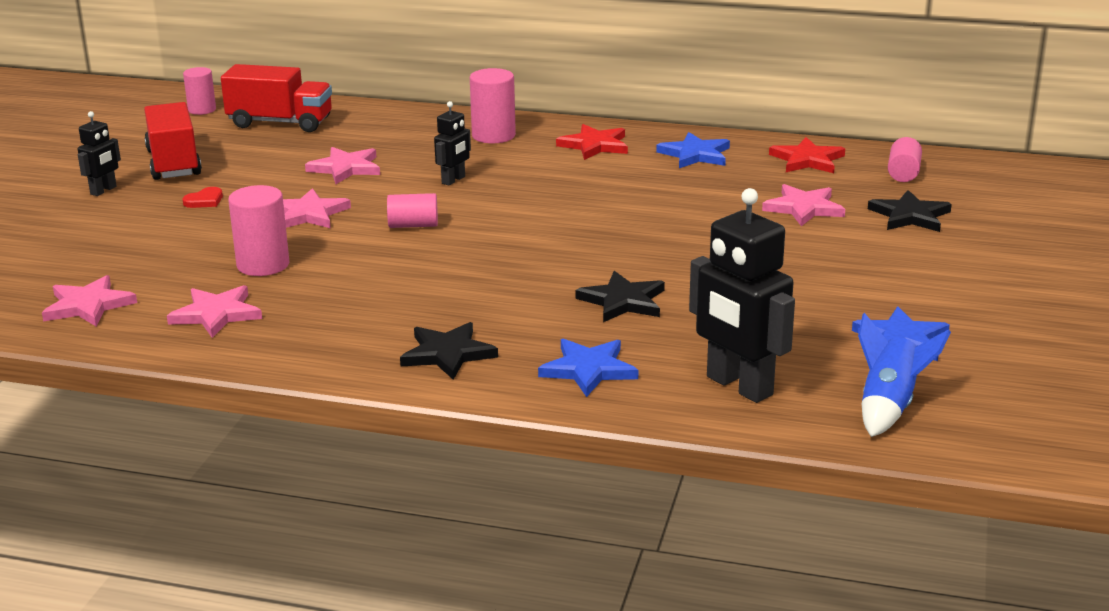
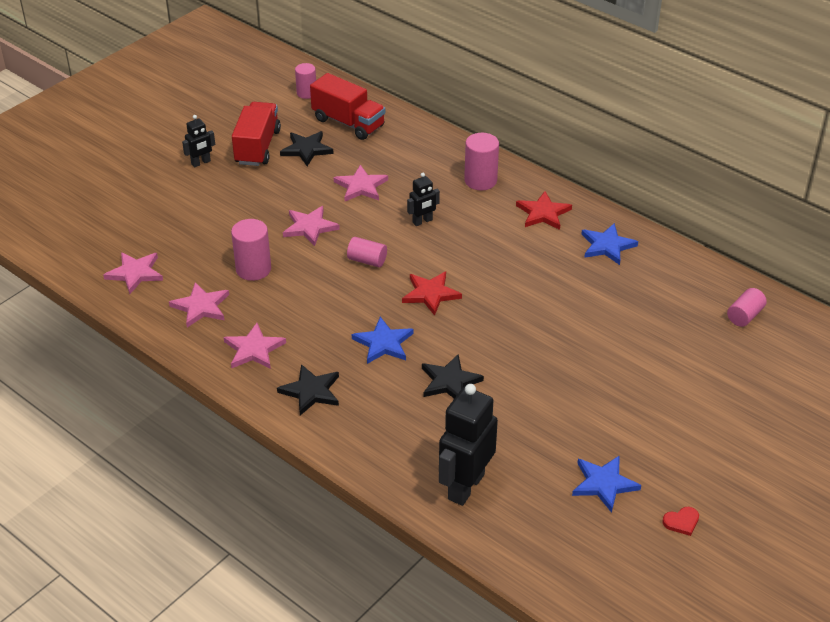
camera: 25 degrees right, 15 degrees up
red heart [183,187,223,208] -> red heart moved to [662,507,699,536]
blue star [538,338,638,397] -> blue star moved to [352,317,413,364]
black robot [689,188,795,403] -> black robot turned 45 degrees clockwise [439,384,498,506]
pink star [762,184,845,226] -> pink star moved to [224,323,286,369]
red star [769,137,845,173] -> red star moved to [402,271,462,316]
blue rocket [858,313,951,437] -> none
black star [868,190,952,232] -> black star moved to [280,131,334,166]

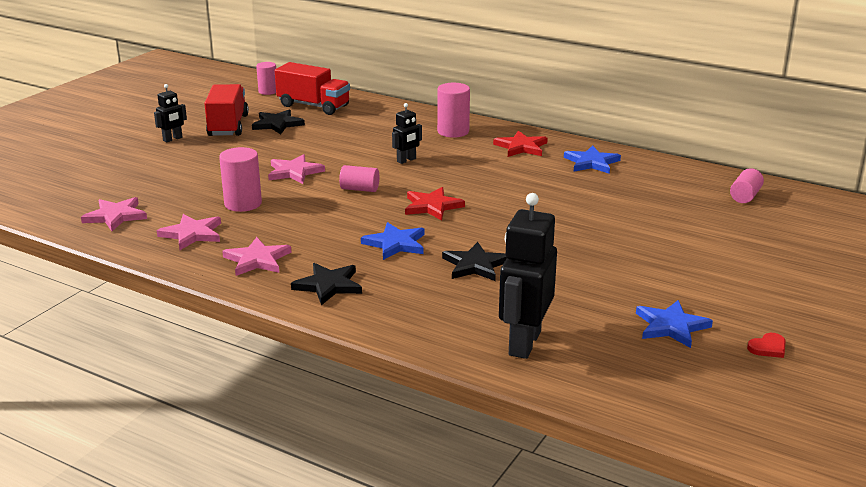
camera: 10 degrees left, 15 degrees down
pink star [334,165,388,201] -> none

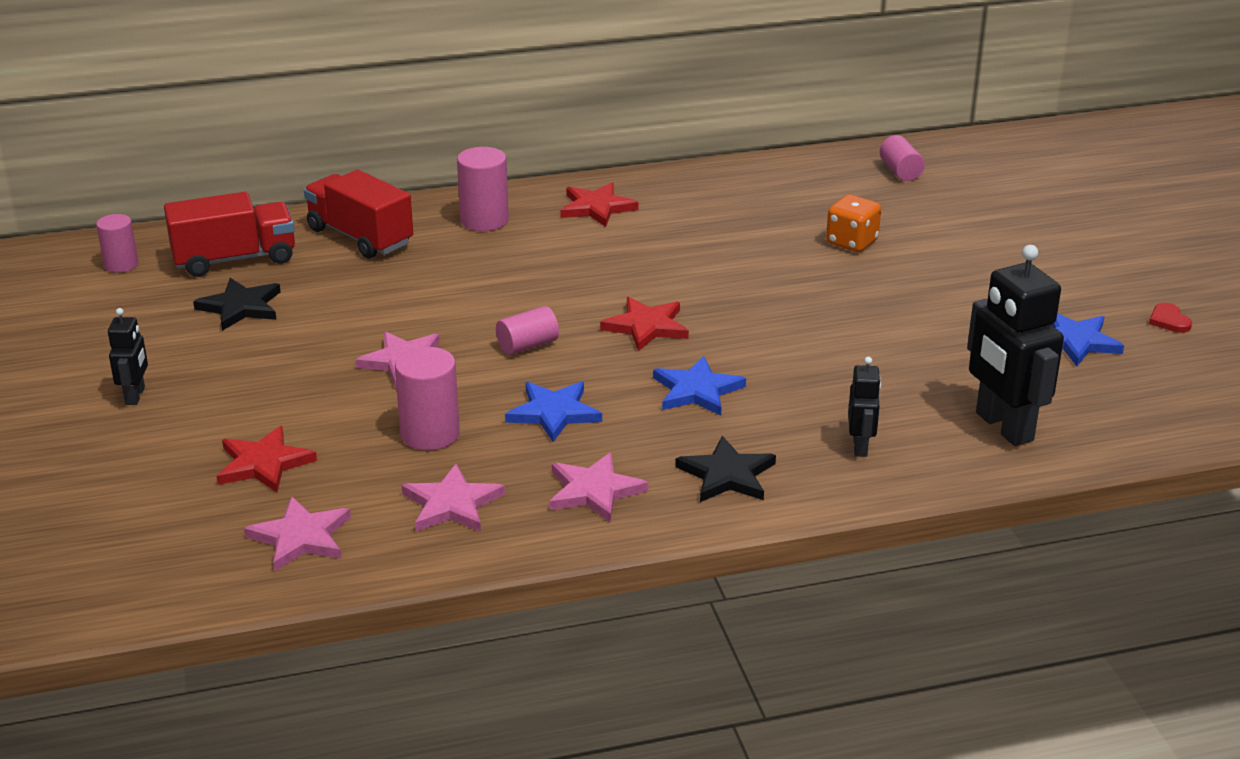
camera: 45 degrees left, 5 degrees up
red truck [204,84,249,136] -> red truck moved to [304,170,413,258]
black robot [392,103,422,164] -> black robot moved to [848,357,881,457]
black star [442,242,507,281] -> none
blue star [564,145,621,174] -> blue star moved to [505,382,602,442]
red heart [747,333,786,358] -> red heart turned 150 degrees clockwise [1149,303,1192,333]
none -> red star [216,426,317,492]
none -> orange dice [826,195,881,252]

